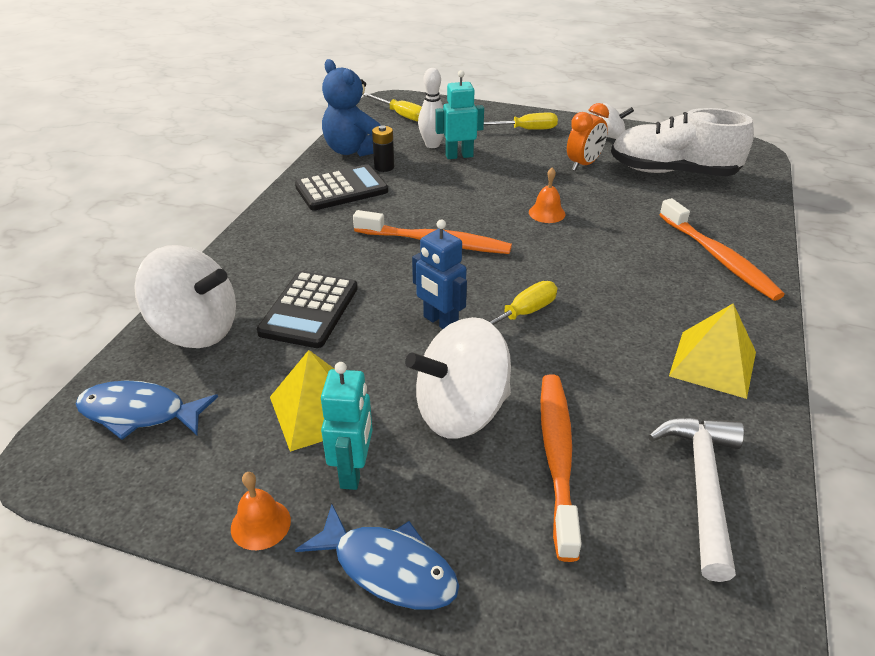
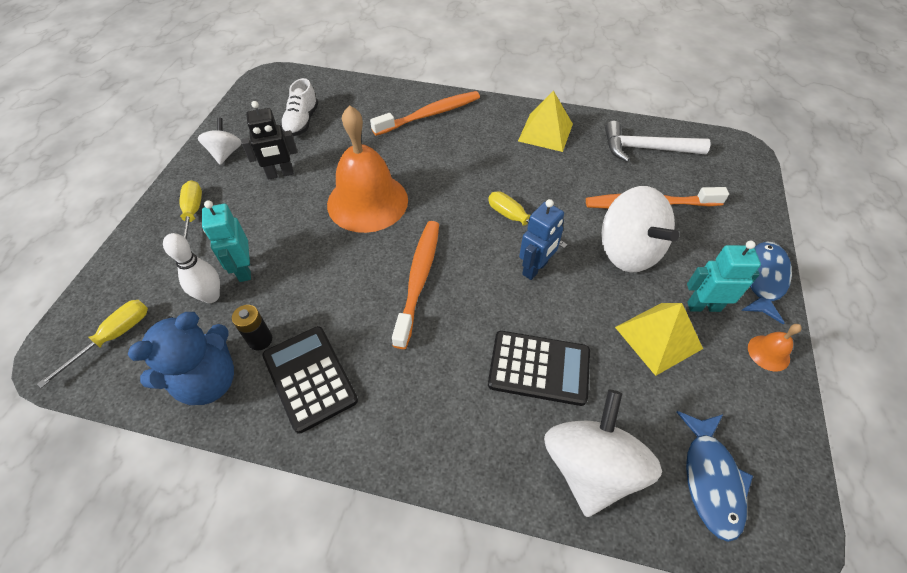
camera: 95 degrees left, 15 degrees up
orange bell [529,167,565,223] -> orange bell [327,105,408,233], size x2.46
orange clock [567,103,609,171] -> black robot [241,101,297,180]
white shoe [611,108,754,176] -> white shoe [280,78,318,136], size x0.57

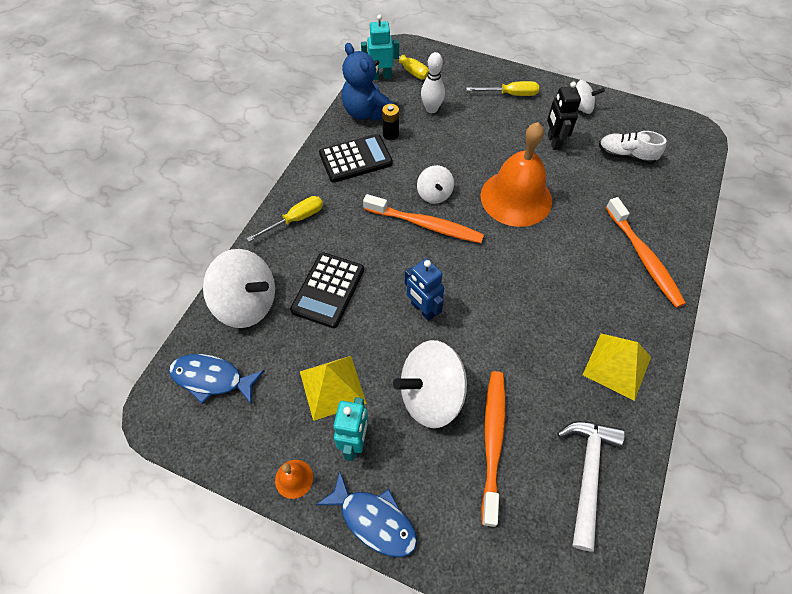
camera: 100 degrees right, 5 degrees up
turquoise robot [202,200,251,282] -> turquoise robot moved to [361,14,399,80]
yellow screwdriver [488,191,567,248] -> yellow screwdriver moved to [246,196,323,242]
none -> white spinning top [417,165,454,204]

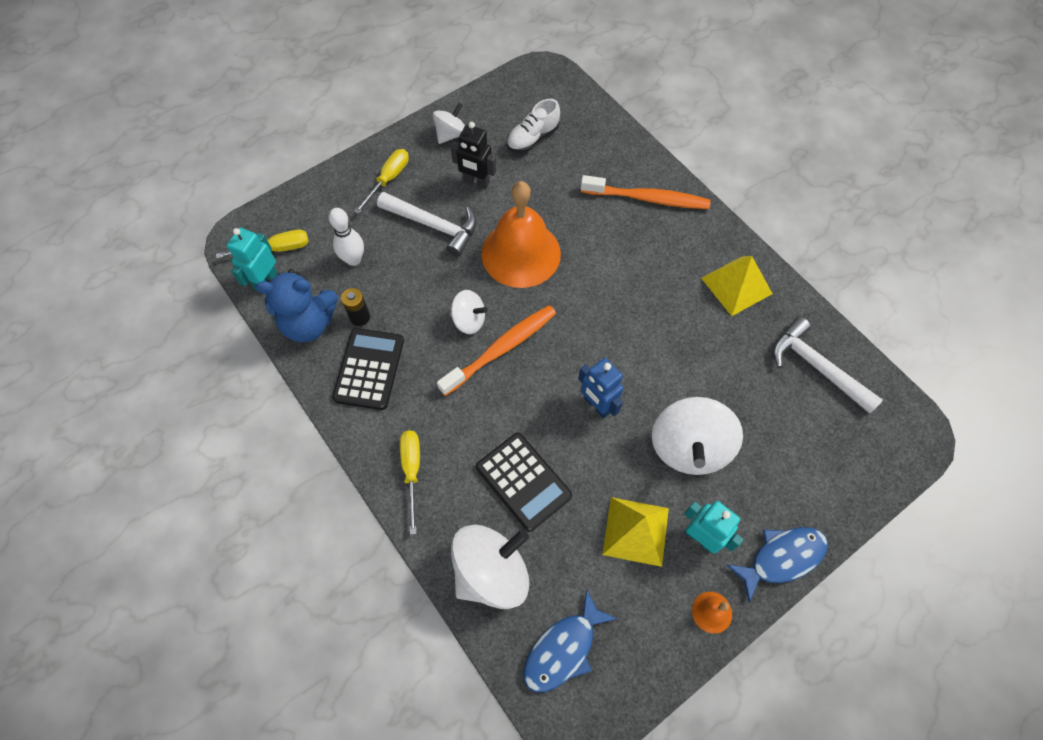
camera: 60 degrees left, 5 degrees up
blue robot [405,258,444,321] -> blue robot turned 60 degrees clockwise [578,358,623,418]
orange toothbrush [481,371,505,527] -> none
none -> white hammer [377,192,477,257]

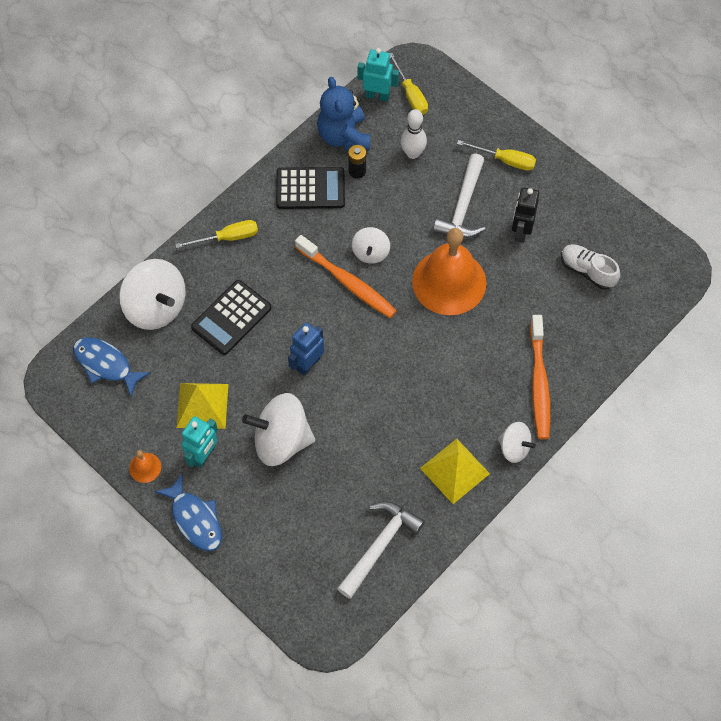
camera: 80 degrees right, 0 degrees up
white spinning top [432,102,465,144] -> white spinning top moved to [498,422,536,463]

